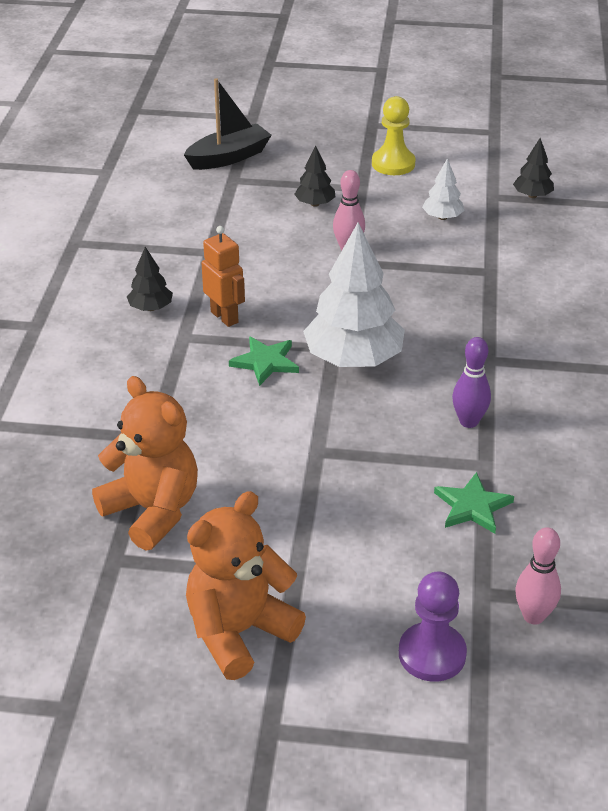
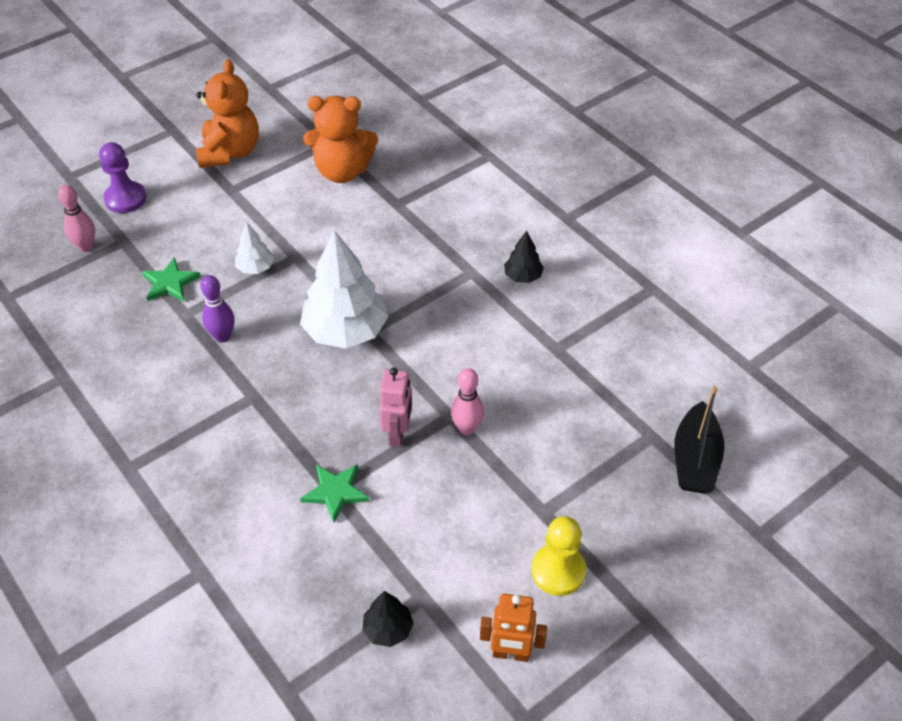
camera: 135 degrees right, 10 degrees up
orange robot [201,226,245,327] -> orange robot moved to [480,594,547,662]
green star [229,337,299,386] -> green star moved to [300,464,370,523]
black tree [294,145,335,207] -> none
white tree [422,158,465,220] -> white tree moved to [235,222,274,274]
none -> pink robot [379,368,412,447]

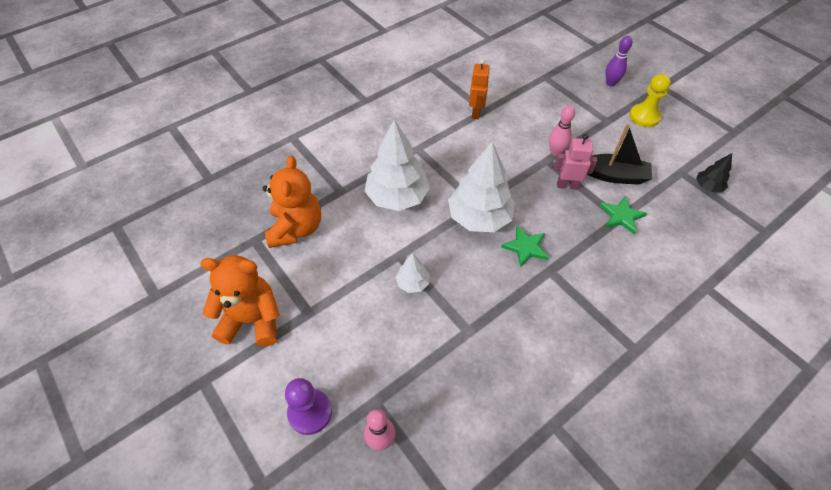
camera: 90 degrees left, 5 degrees up
green star [142,257,201,301] -> green star moved to [501,226,549,268]
purple bowling pin [200,275,235,343] -> purple bowling pin moved to [605,36,633,87]
orange robot [480,594,547,662] -> orange robot moved to [469,59,490,119]
black tree [504,230,544,283] -> none
black boat [674,386,725,494] -> black boat moved to [587,124,652,185]
none -> white tree [365,120,430,211]

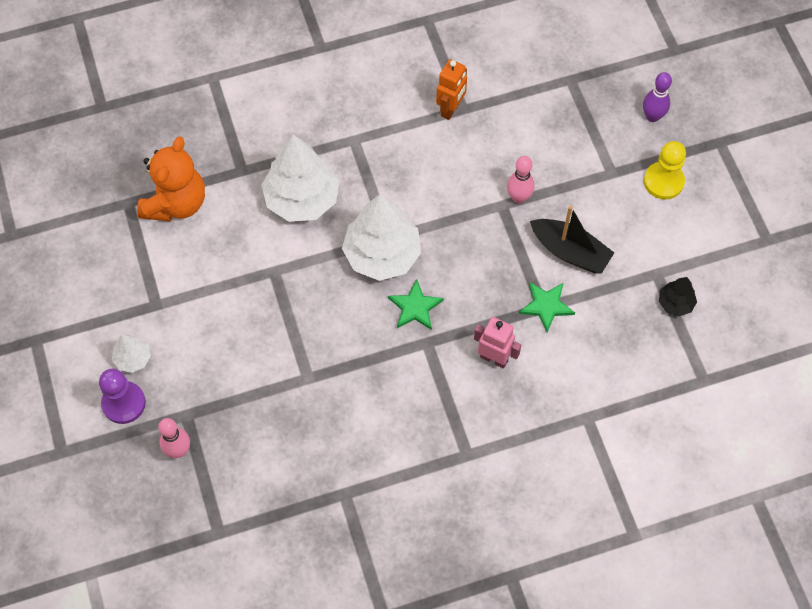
camera: 20 degrees right, 10 degrees up
orange teddy bear [200,255,280,347] -> none
white tree [395,253,430,293] -> white tree moved to [112,334,151,373]
pink robot [554,134,597,190] -> pink robot moved to [474,317,521,369]

